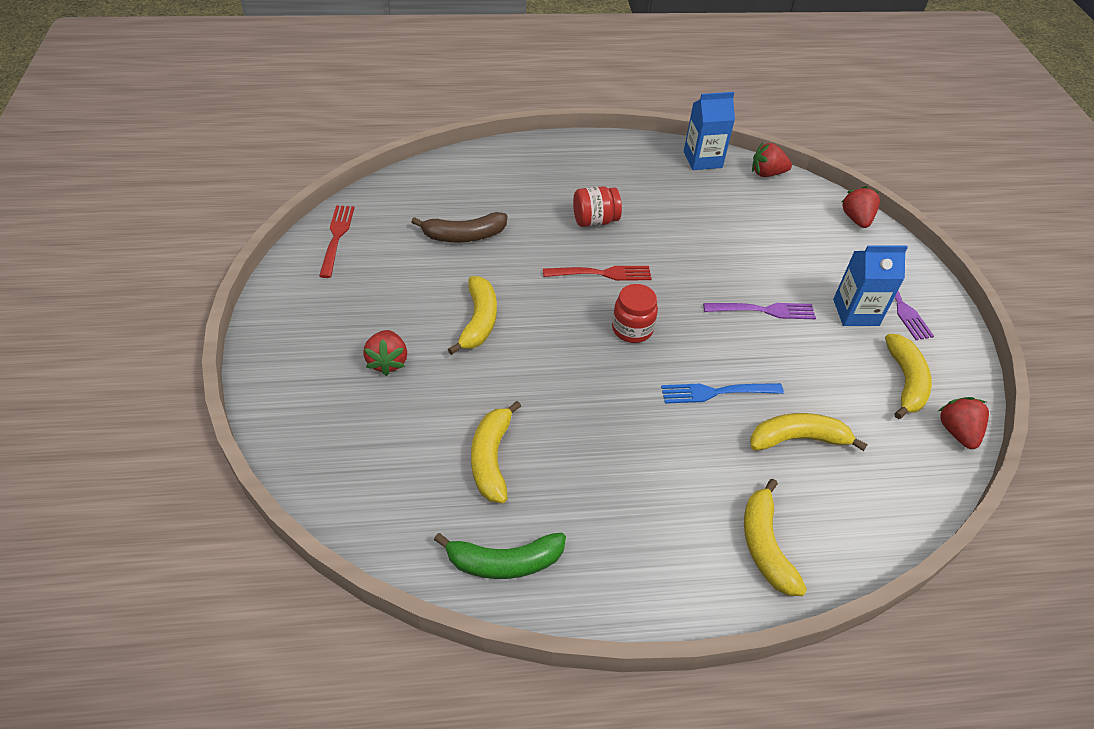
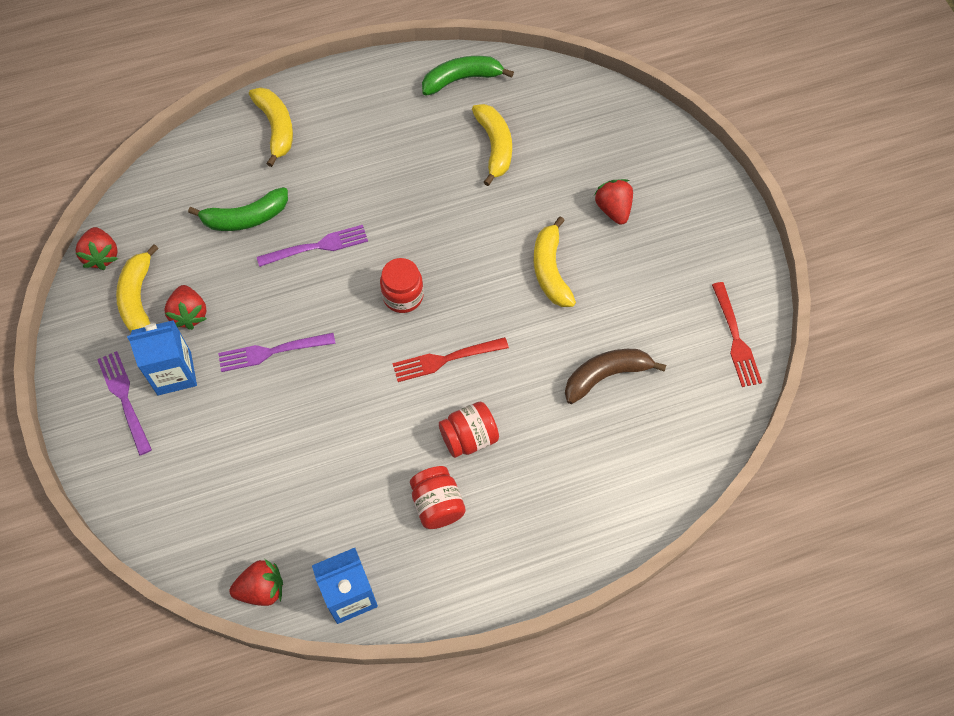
camera: 170 degrees right, 15 degrees up
blue fork [661,383,784,404] -> purple fork [257,225,368,267]
yellow banana [750,413,868,451] -> green banana [188,187,288,231]
red strawberry [842,186,880,228] -> red strawberry moved to [164,285,207,330]
none -> red jar [410,466,466,529]

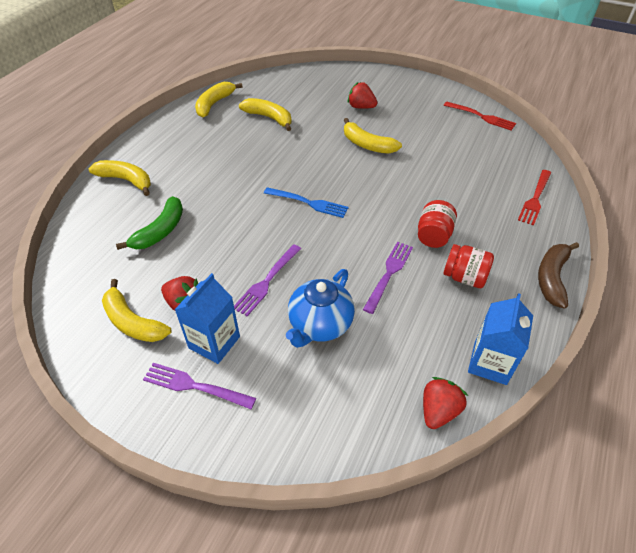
camera: 45 degrees left, 15 degrees down
red strawberry [76,227,118,270] -> none
purple fork [257,225,368,267] -> purple fork moved to [363,242,413,314]
red jar [380,258,424,313] -> blue fork [264,187,349,218]
red fork [392,337,509,382] -> red fork moved to [518,170,551,226]
green banana [422,56,514,96] -> yellow banana [195,82,243,117]
brown banana [565,349,666,404] -> brown banana moved to [538,242,579,309]
none -> blue teapot [286,269,355,348]

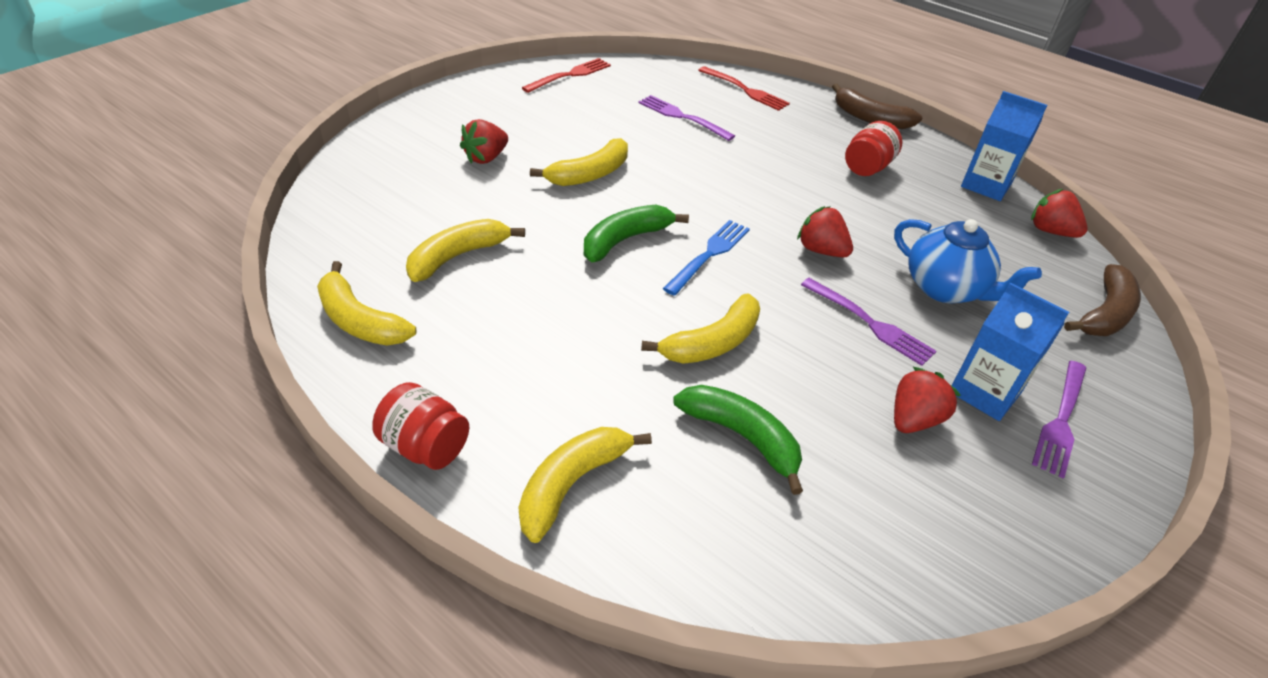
camera: 80 degrees left, 5 degrees down
yellow banana [102,279,171,342] -> yellow banana moved to [641,294,760,364]
purple fork [363,242,413,314] -> purple fork moved to [639,95,735,141]
red jar [418,200,457,248] -> red jar moved to [372,382,469,470]
none -> green banana [584,205,689,262]
none -> red strawberry [797,206,853,257]
none -> brown banana [1064,264,1141,336]

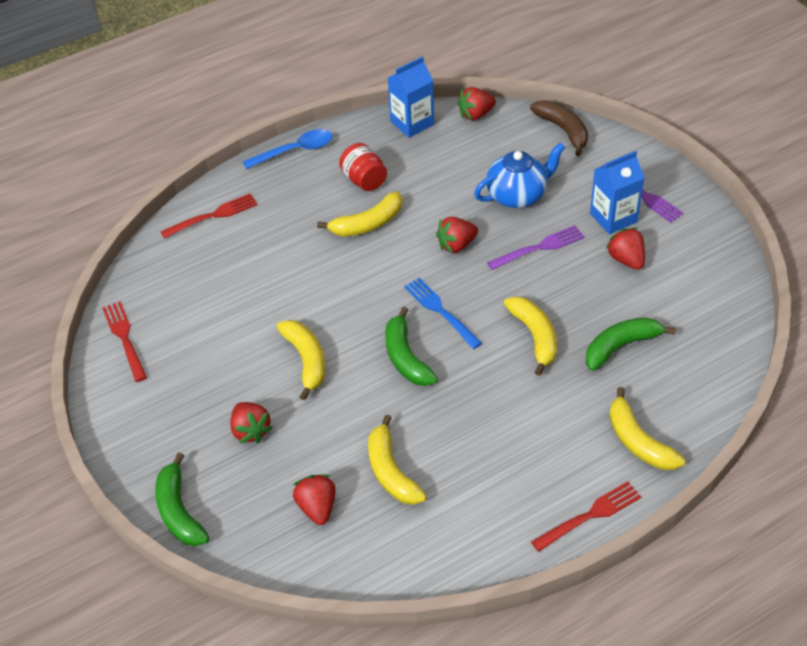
camera: 65 degrees left, 5 degrees up
yellow banana [317,261,417,346] -> yellow banana moved to [317,191,402,237]
red jar [372,382,469,470] -> red fork [531,481,641,552]
purple fork [639,95,735,141] -> none
brown banana [832,84,922,129] -> blue spoon [242,129,333,169]
none -> green banana [155,452,209,546]
none -> red strawberry [293,474,336,525]

